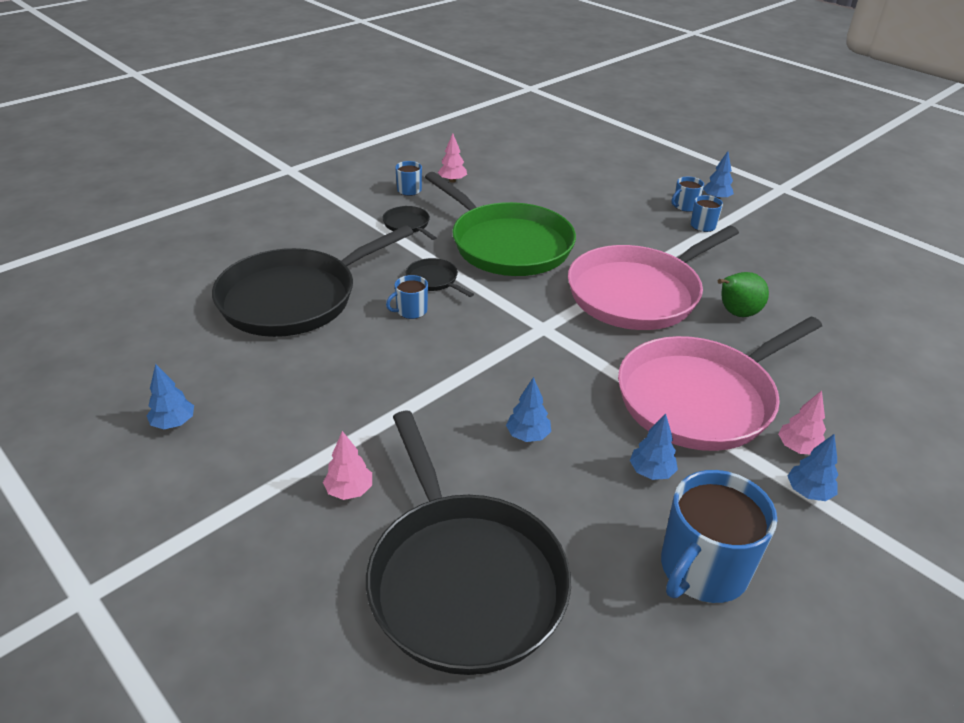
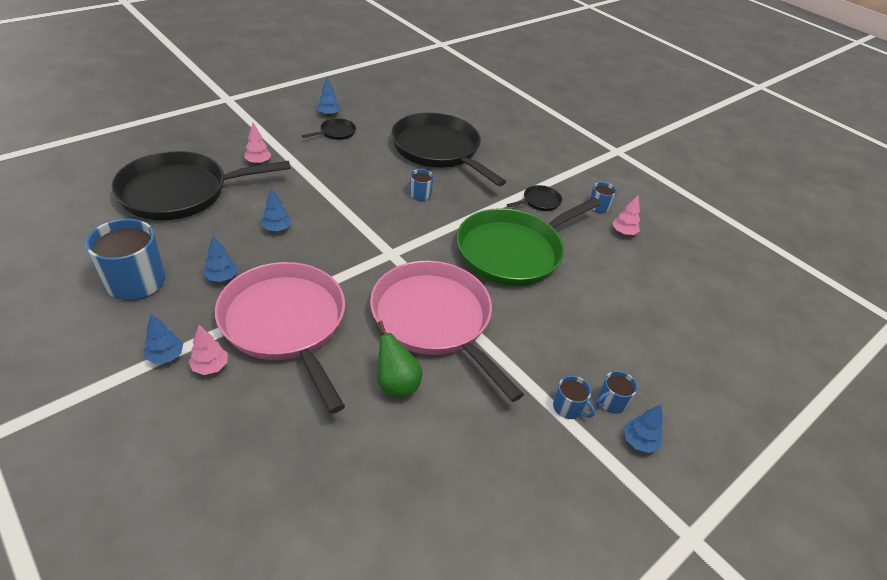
camera: 90 degrees right, 5 degrees up
black pan [406,258,474,297] -> black pan moved to [302,118,356,140]
blue mug [672,177,704,212] -> blue mug turned 90 degrees counterclockwise [596,371,637,414]

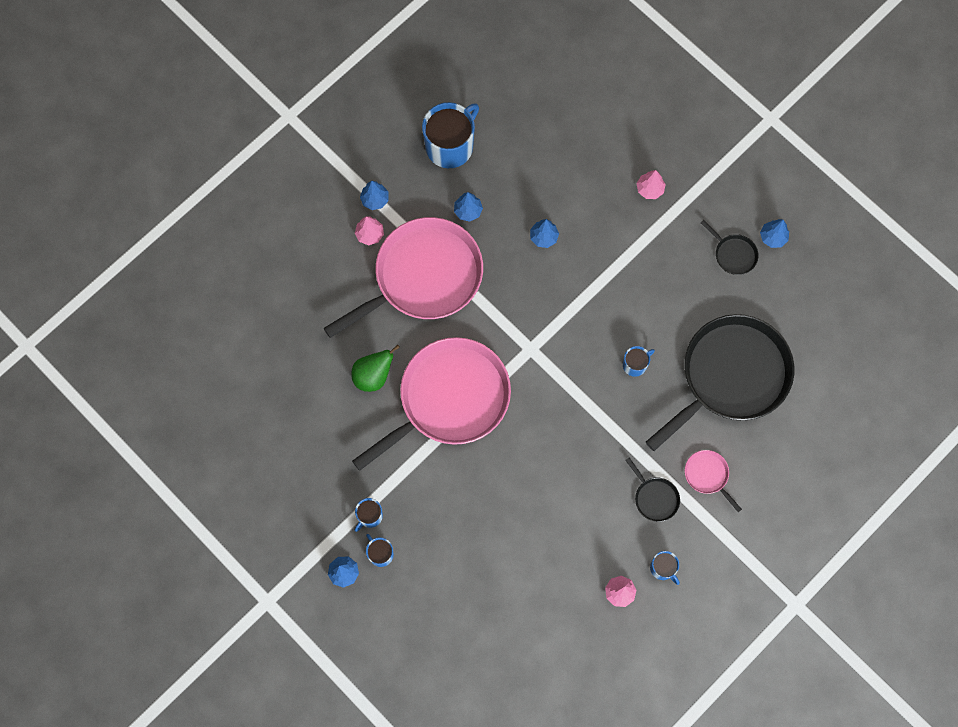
camera: 90 degrees right, 30 degrees up
black pan [111,151,291,220] -> none
green pan [457,197,601,286] -> none
none -> pink pan [685,450,742,512]

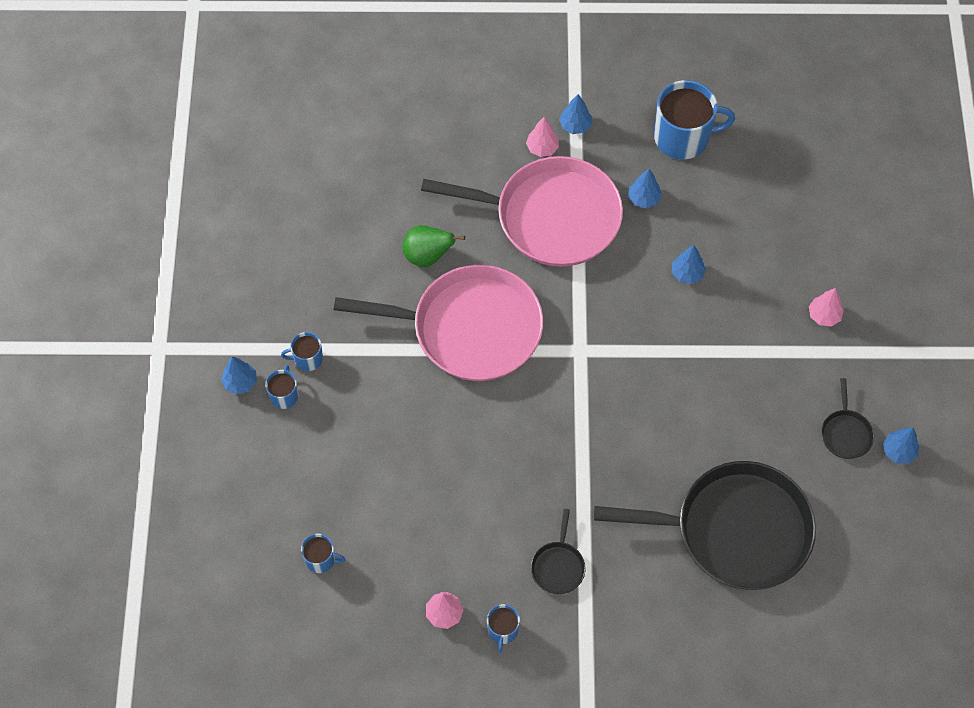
camera: 45 degrees right, 10 degrees down
blue mug [623,346,655,377] -> blue mug moved to [301,534,346,573]
pink pan [685,450,742,512] -> none

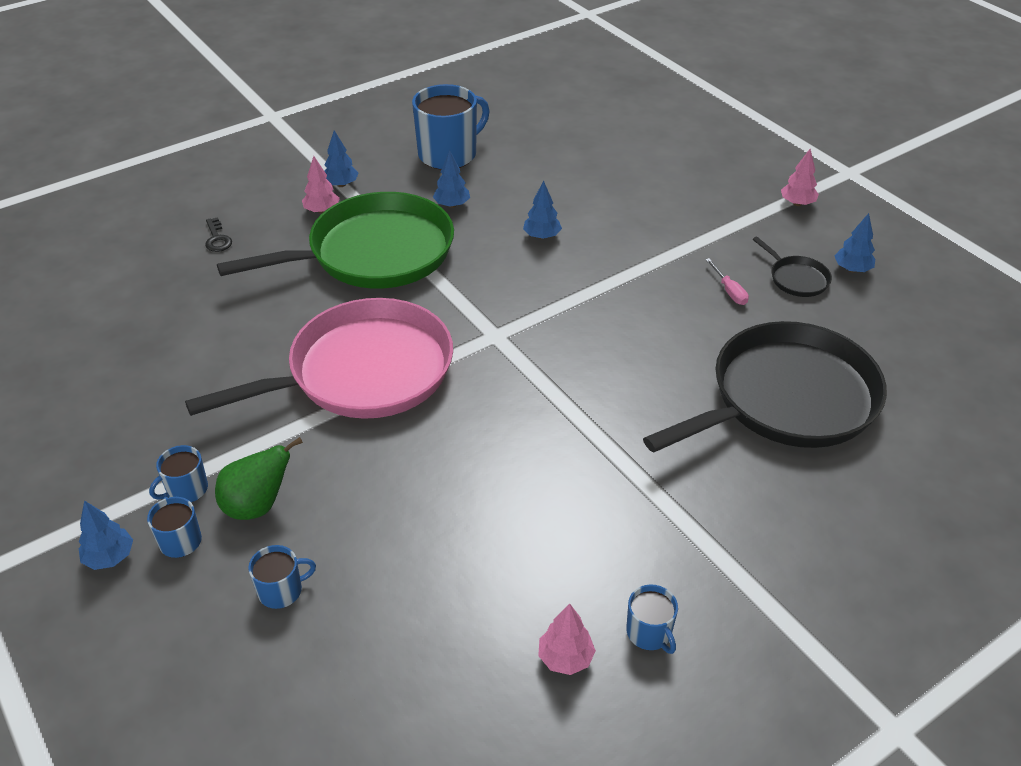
camera: 35 degrees left, 20 degrees down
blue mug [301,534,346,573] -> blue mug moved to [248,545,316,609]
green pear [402,225,465,267] -> green pear moved to [215,437,303,520]
pink pan [421,156,623,267] -> green pan [217,192,454,288]
black pan [531,509,586,594] -> none
pink tree [809,288,844,327] -> pink tree moved to [781,149,819,206]
none -> black key [205,217,232,252]
none -> pink screwdriver [705,258,749,305]

